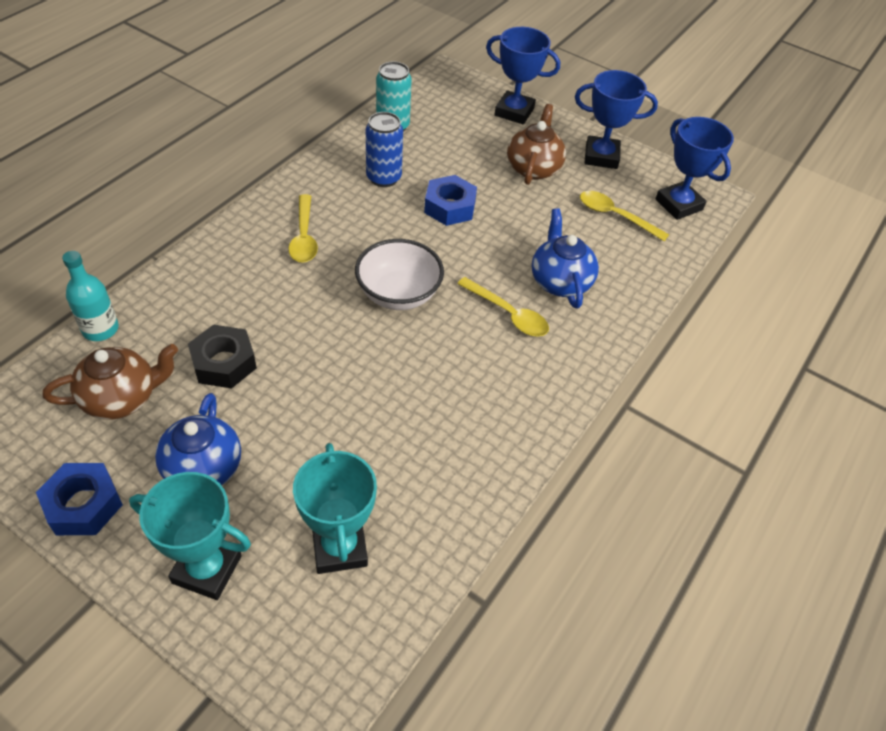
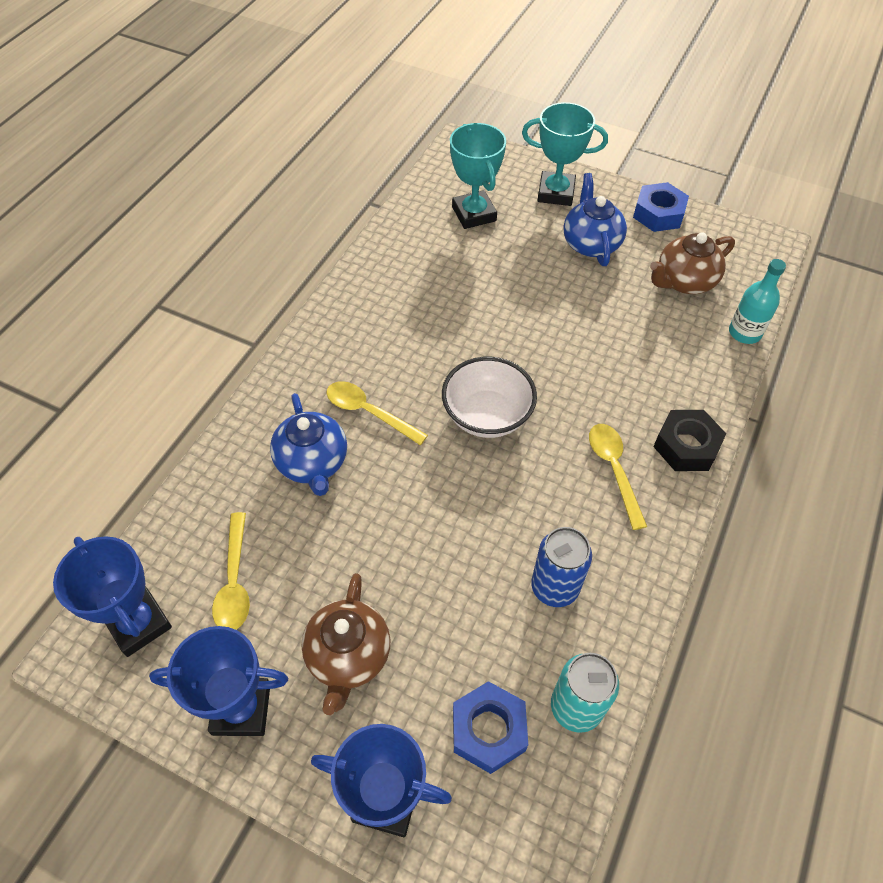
camera: 175 degrees right, 5 degrees up
black nut [188,325,257,388] -> black nut moved to [653,410,726,471]
blue nut [424,175,477,226] -> blue nut moved to [453,681,528,774]
yellow spoon [580,191,669,241] -> yellow spoon turned 60 degrees clockwise [212,512,250,630]

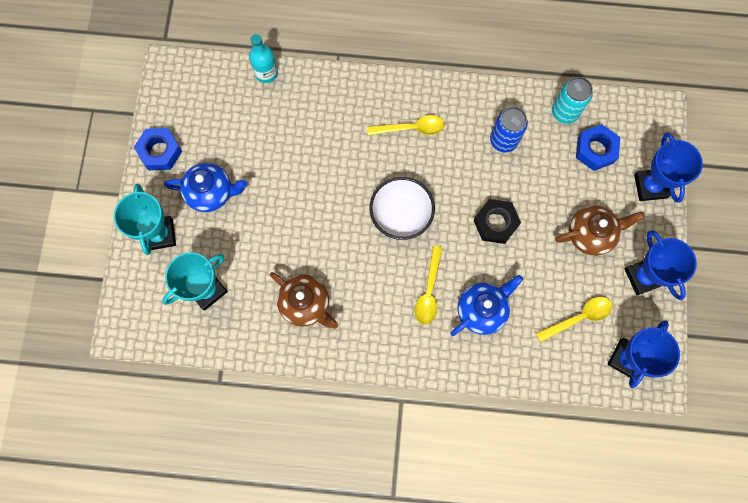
camera: 110 degrees left, 20 degrees up
blue teapot [564,173,627,266] -> blue teapot turned 150 degrees counterclockwise [164,163,247,212]
yellow spoon [589,424,647,530] -> yellow spoon turned 150 degrees counterclockwise [367,115,445,135]
brown teapot [650,233,735,294] -> brown teapot moved to [270,272,338,329]
black nut [653,410,726,471] -> black nut moved to [473,199,521,244]

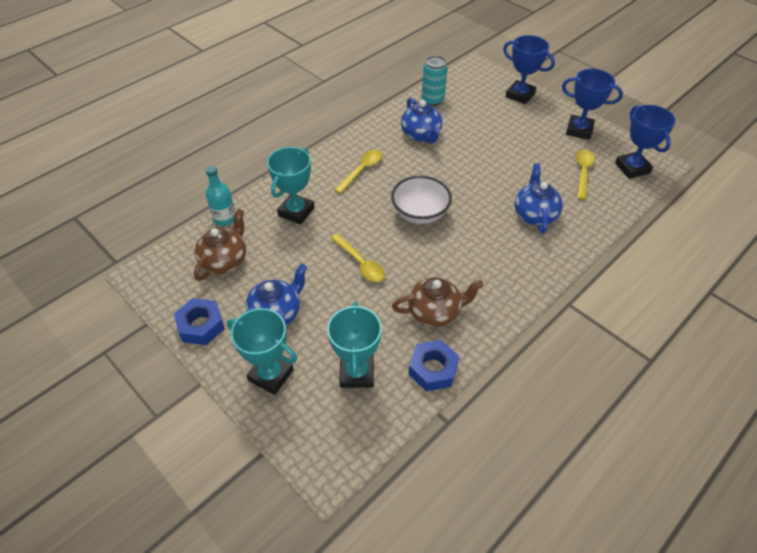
camera: 50 degrees left, 25 degrees down
yellow spoon [414,246,443,325] -> yellow spoon moved to [331,233,385,282]
black nut [473,199,521,244] -> none
blue can [490,107,528,153] -> blue teapot [401,98,442,143]
brown teapot [555,205,644,256] -> brown teapot moved to [194,209,246,281]
blue nut [576,124,620,171] -> blue nut moved to [408,340,459,391]
none -> turquoise trophy [267,147,315,225]

